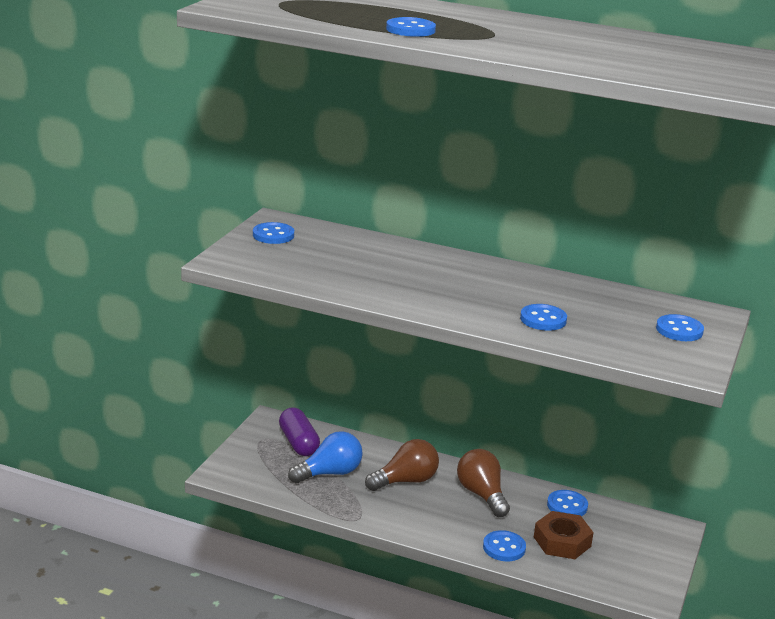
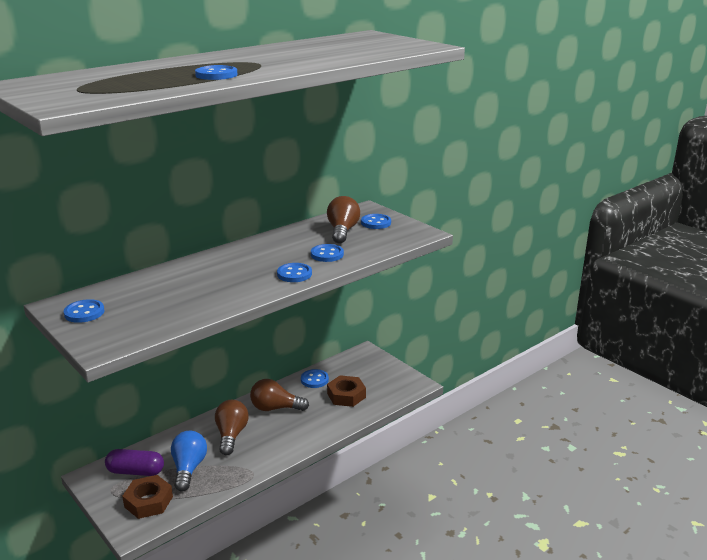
camera: 60 degrees left, 0 degrees up
blue button [483,530,526,561] -> blue button moved to [277,263,312,282]
none -> brown nut [122,475,173,519]
none -> brown light bulb [327,196,360,244]

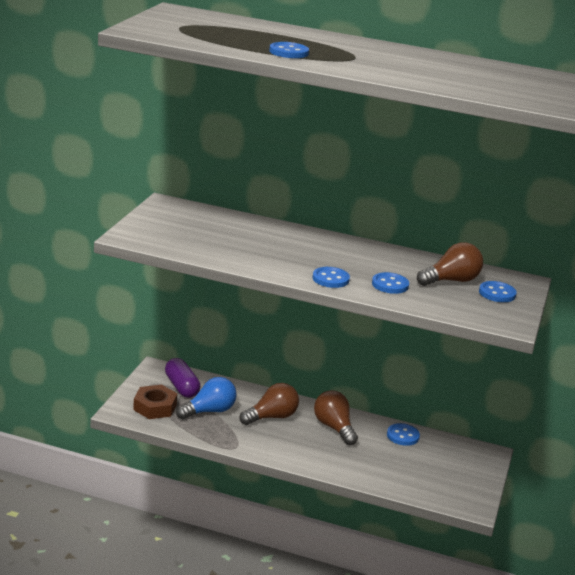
camera: 55 degrees right, 0 degrees up
blue button [63,299,104,323] -> none
brown nut [327,375,366,407] -> none

